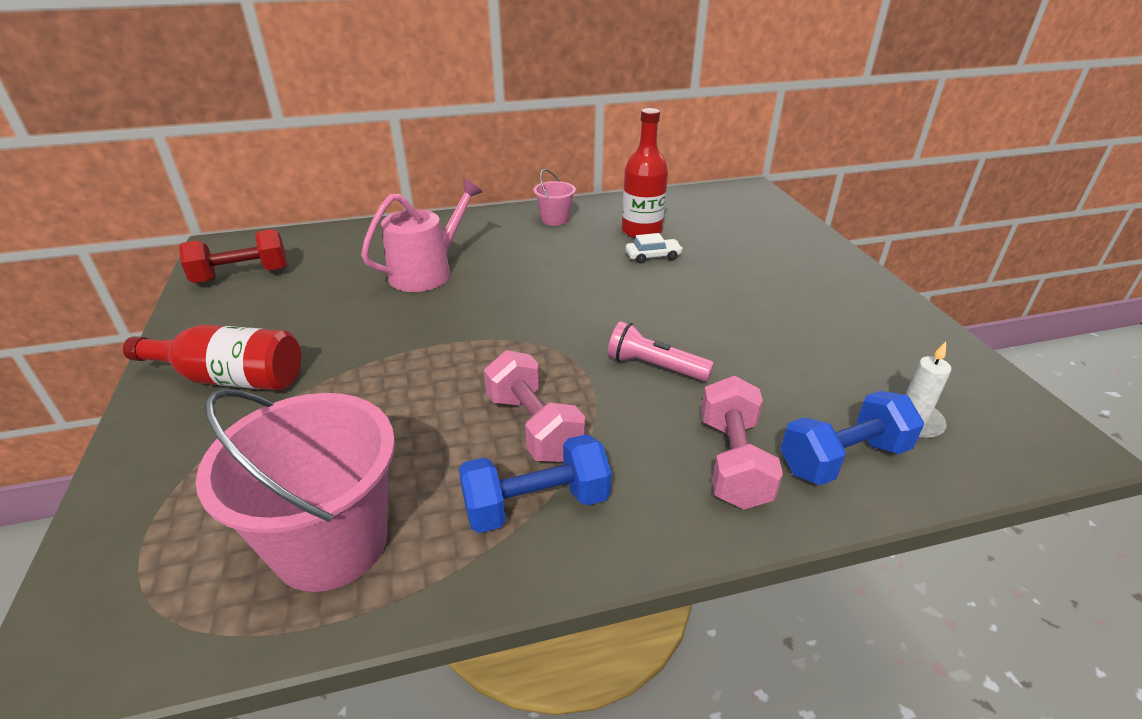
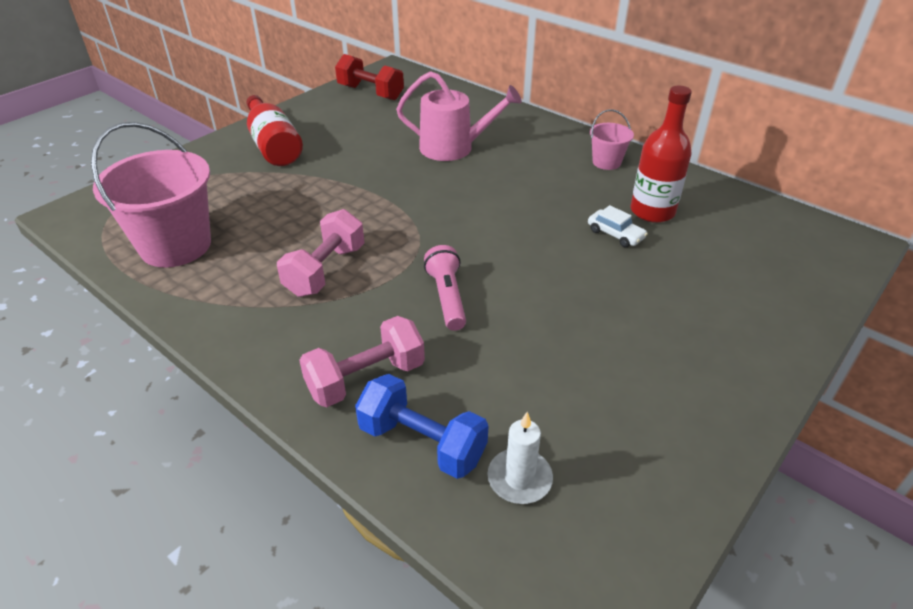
camera: 55 degrees right, 5 degrees up
blue dumbbell [459,434,612,533] -> none

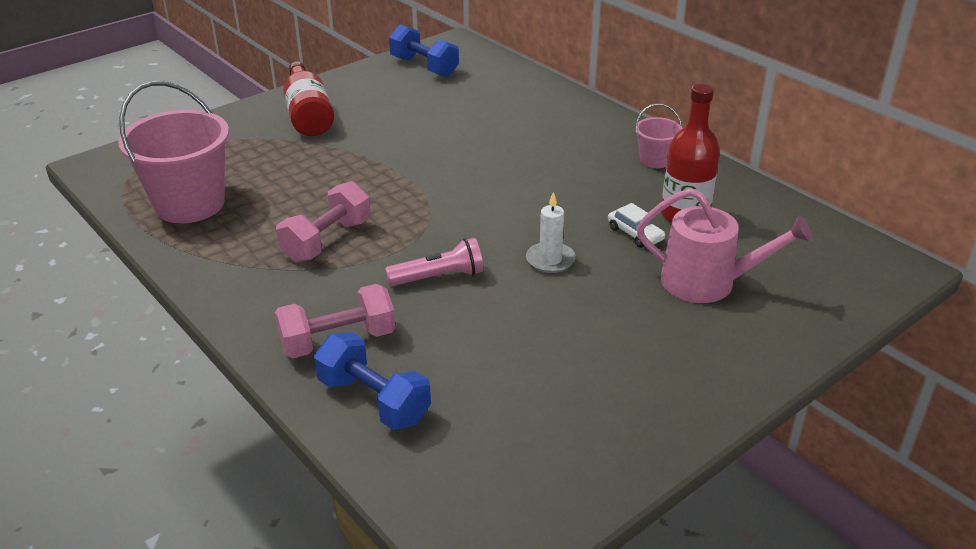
camera: 10 degrees right, 5 degrees down
red dumbbell [335,54,404,100] -> blue dumbbell [389,24,459,77]
pink watering can [396,71,522,161] -> pink watering can moved to [637,188,813,303]
pink flashlight [424,245,466,331] -> pink flashlight turned 75 degrees clockwise [385,238,483,286]
white candle [488,412,553,504] -> white candle moved to [526,192,576,273]

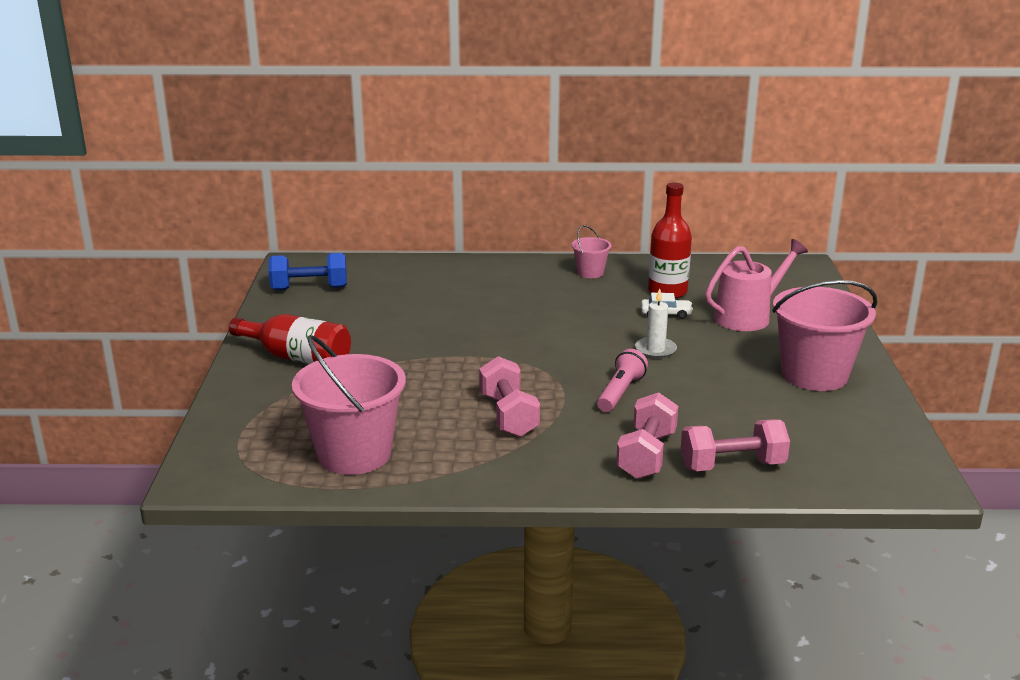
camera: 50 degrees left, 10 degrees down
blue dumbbell [314,332,431,430] -> pink dumbbell [681,419,790,471]
none -> pink bucket [772,280,878,391]

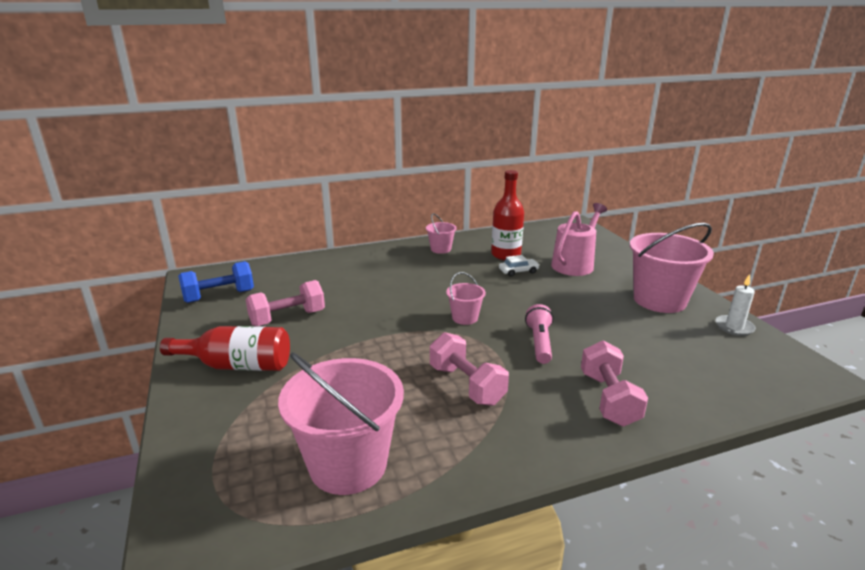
camera: 20 degrees left, 0 degrees up
white candle [635,288,677,359] -> white candle moved to [715,274,756,336]
pink dumbbell [681,419,790,471] -> pink dumbbell moved to [246,280,325,326]
none -> pink bucket [446,272,486,325]

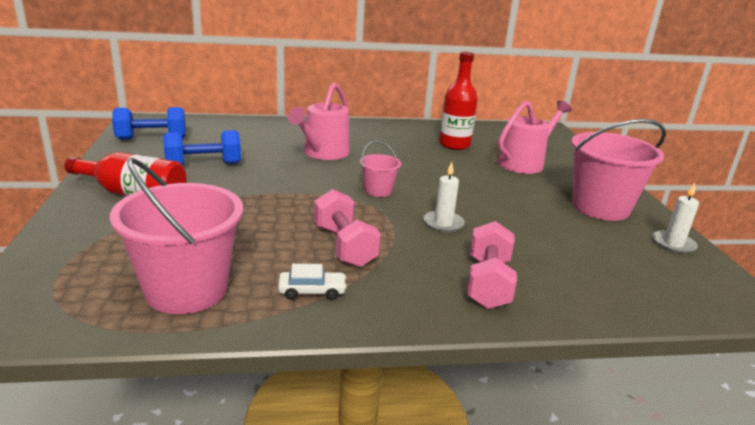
camera: 10 degrees right, 0 degrees up
pink dumbbell [246,280,325,326] -> blue dumbbell [163,130,241,165]
pink bucket [426,214,457,254] -> none
white car [499,255,540,277] -> white car moved to [278,264,347,300]
pink flashlight [525,304,553,364] -> white candle [423,162,465,233]
none -> pink watering can [288,83,350,160]

